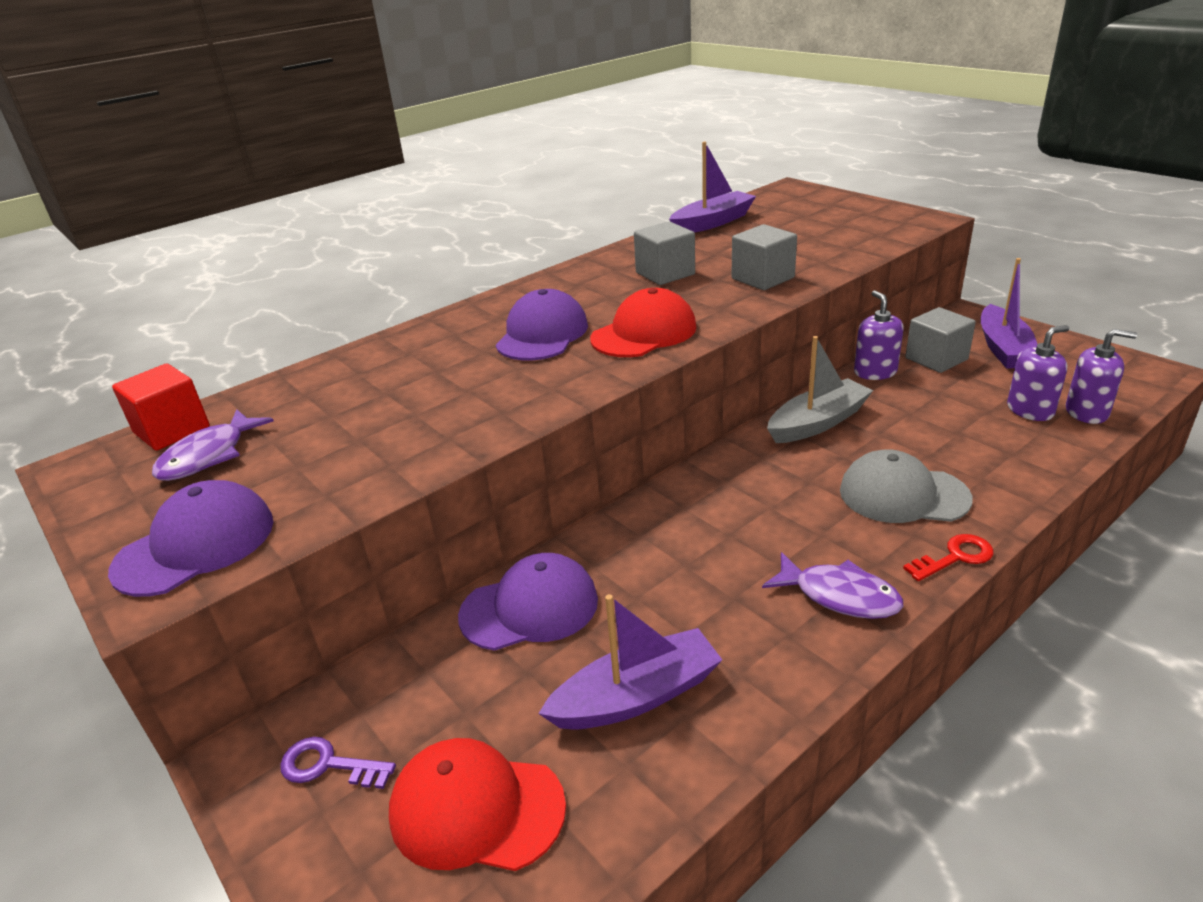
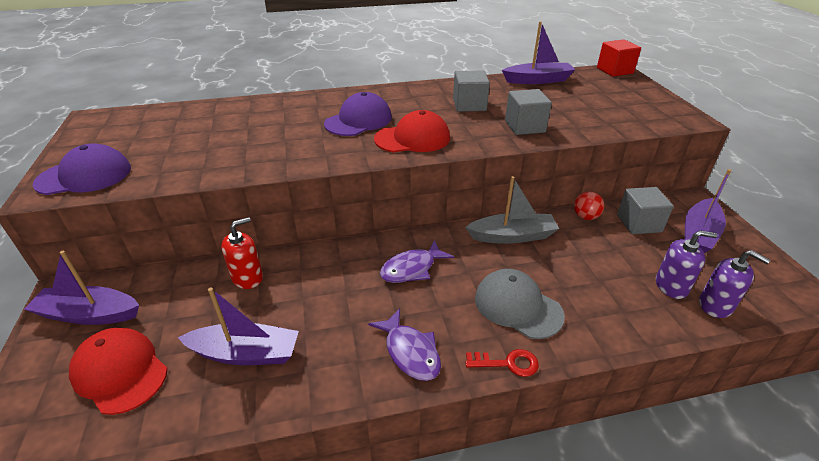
camera: 25 degrees right, 5 degrees up
red cube [112,363,210,451] -> red cube moved to [597,39,641,77]
purple fish [152,409,274,481] -> purple fish moved to [380,240,454,283]
purple key [280,737,396,789] -> purple boat [24,250,139,325]
purple cap [458,553,598,651] -> red soap dispenser [221,217,263,289]
purple soap dispenser [854,290,904,380] -> red ball [574,192,604,220]

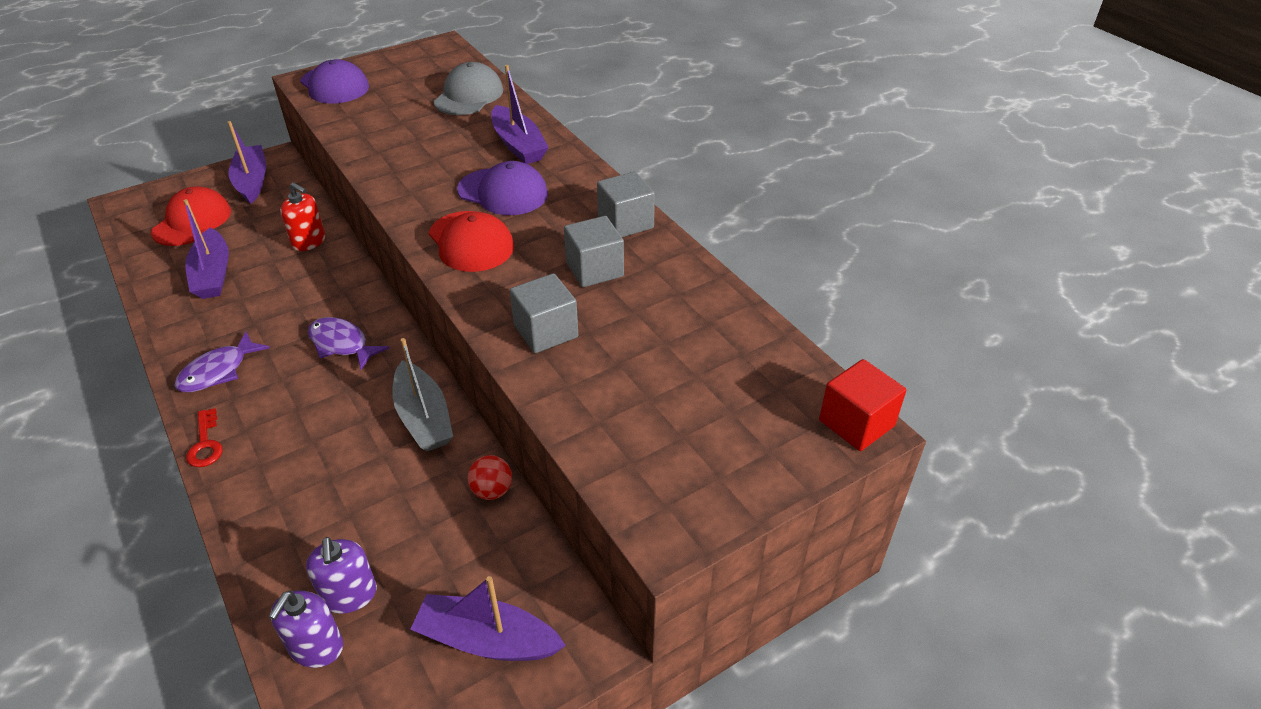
camera: 70 degrees right, 5 degrees up
grey cap [475,269,565,339] -> grey cap moved to [433,62,503,115]
purple boat [502,21,576,84] -> purple boat moved to [491,65,549,164]
grey cube [617,187,674,234] -> grey cube moved to [597,172,655,237]

